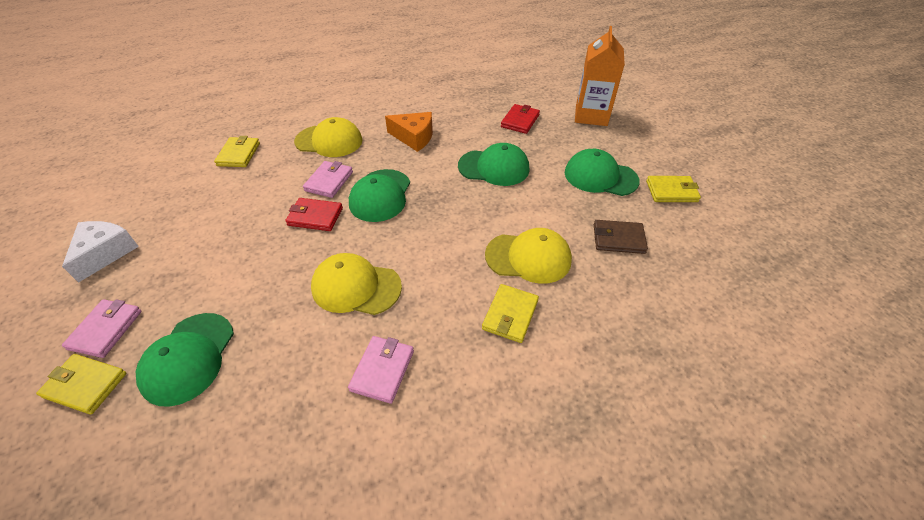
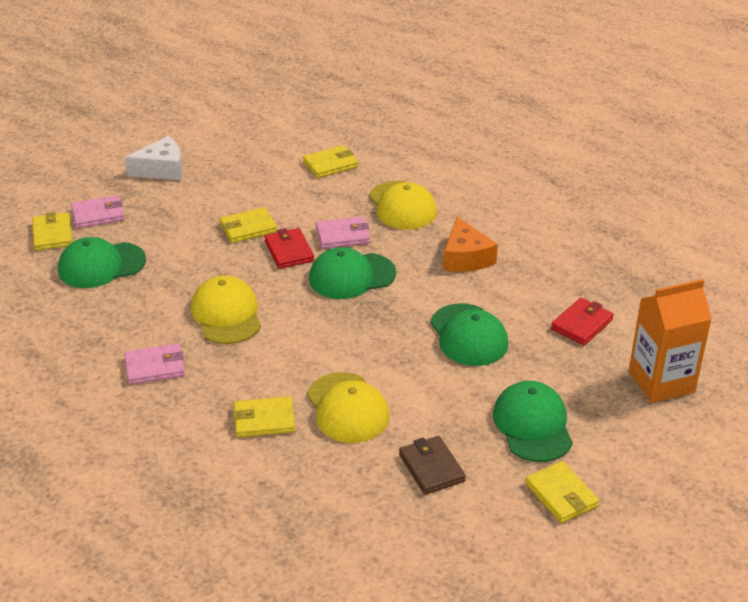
camera: 60 degrees right, 10 degrees down
red wallet [501,104,540,134] -> red wallet turned 45 degrees counterclockwise [551,298,614,346]
none -> yellow wallet [220,207,277,243]

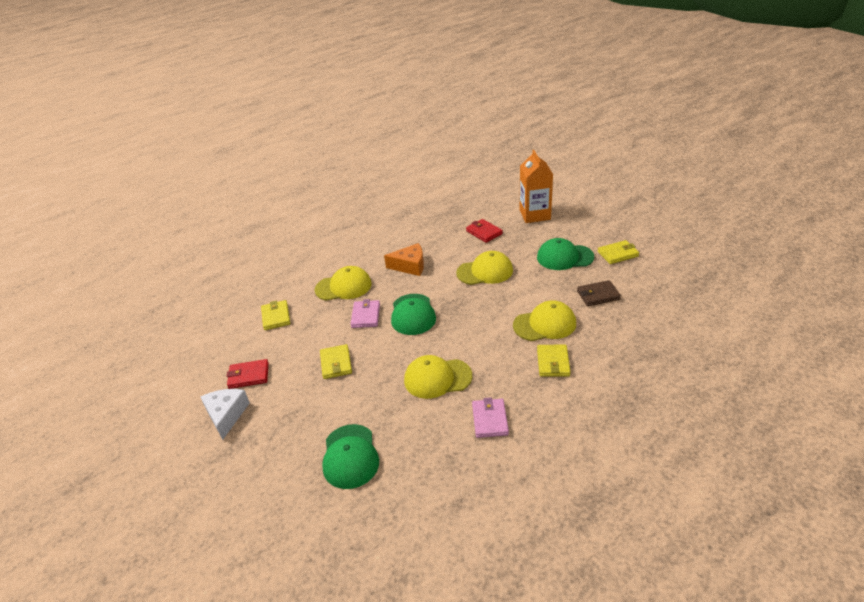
camera: 75 degrees left, 0 degrees up
yellow wallet [32,212,72,251] -> none
pink wallet [71,195,125,228] -> none
red wallet [265,228,314,269] -> red wallet moved to [226,359,269,389]
green cap [430,303,508,366] -> yellow cap [456,251,513,285]

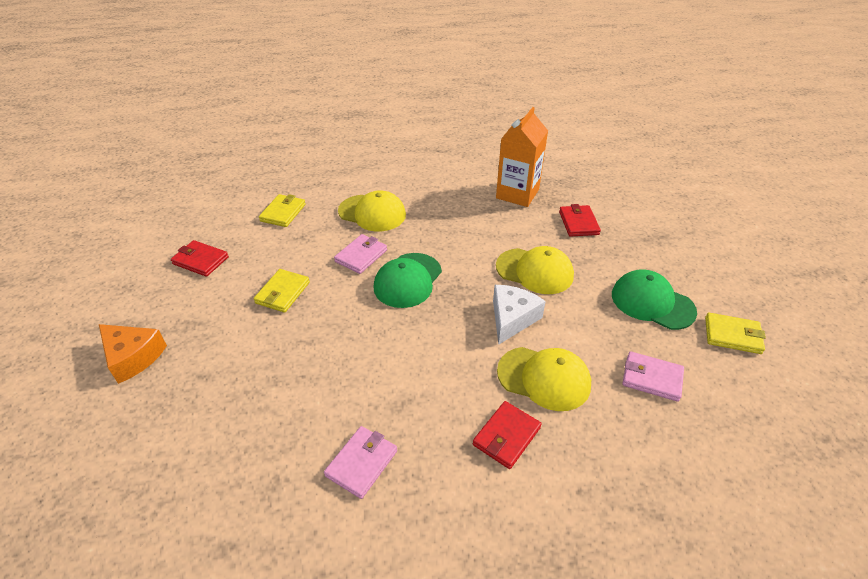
camera: 30 degrees right, 5 degrees up
white cheese [201,389,250,440] -> white cheese moved to [493,285,546,345]
green cap [322,424,379,489] -> none
orange cheese [384,243,424,276] -> orange cheese moved to [99,324,167,384]
yellow cap [404,355,472,399] -> none
orange carton [520,150,553,223] -> orange carton moved to [496,107,548,207]
yellow wallet [537,345,571,377] -> red wallet [473,401,541,469]
brown wallet [577,280,621,306] -> pink wallet [622,351,684,402]

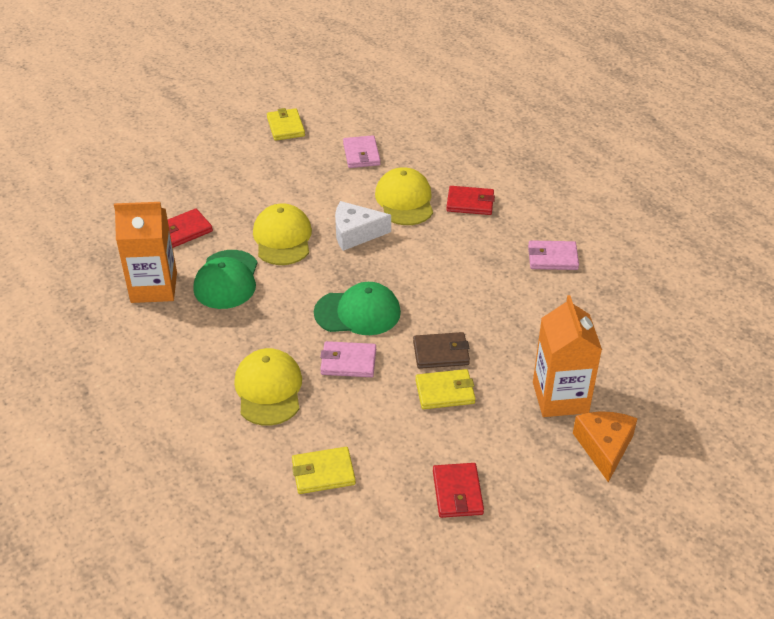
camera: 120 degrees left, 0 degrees up
green cap [612,269,697,330] -> green cap moved to [193,250,258,309]
none -> brown wallet [413,332,470,369]
none -> orange carton [533,295,602,417]

